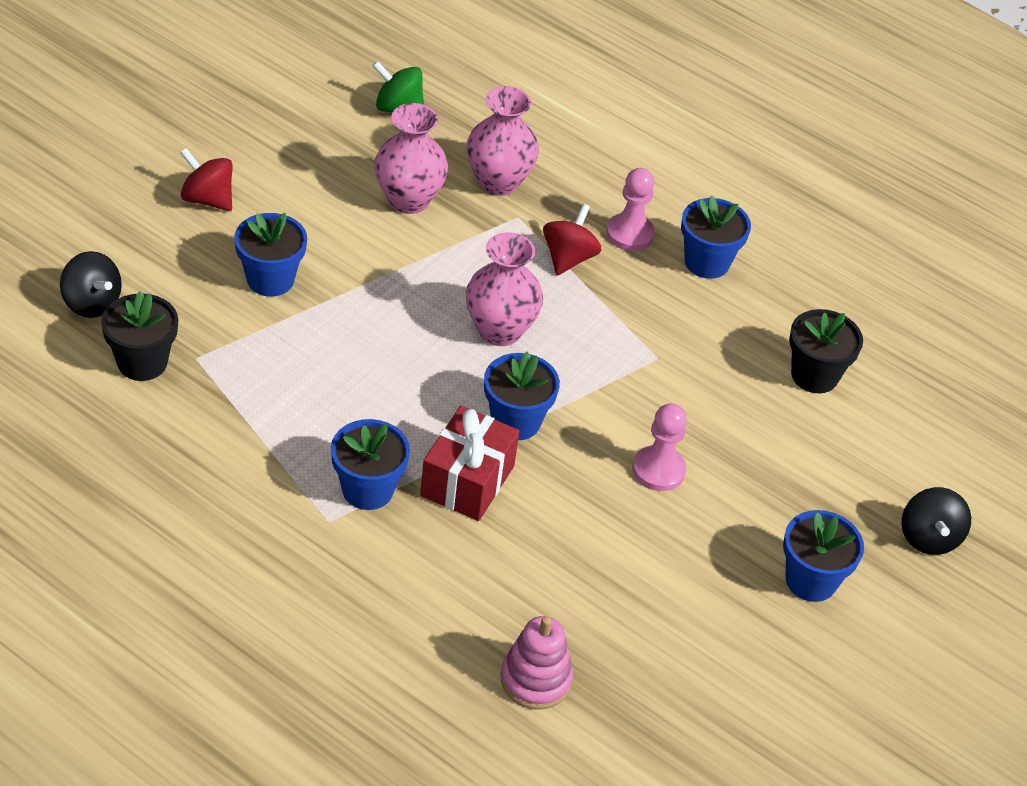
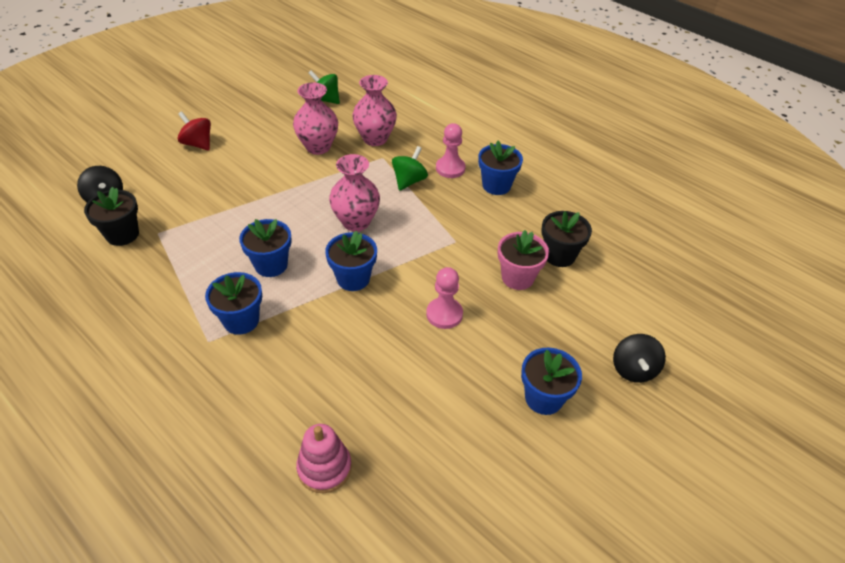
camera: 10 degrees right, 0 degrees up
blue flower pot [234,213,307,296] -> blue flower pot moved to [239,219,292,277]
red gift [420,406,519,521] -> none
red spinning top [543,204,601,275] -> green spinning top [392,146,428,191]
none -> pink flower pot [498,230,549,290]

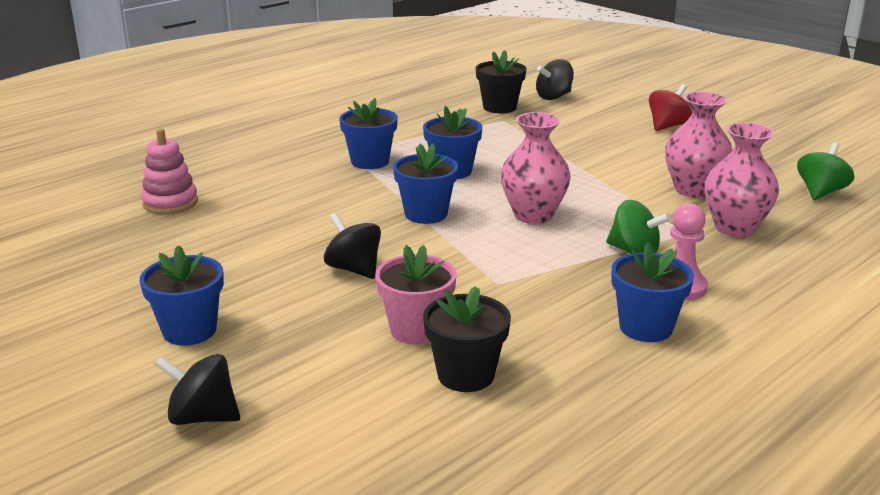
camera: 95 degrees right, 20 degrees down
pink pawn [426,267,463,329] -> black spinning top [324,212,381,279]

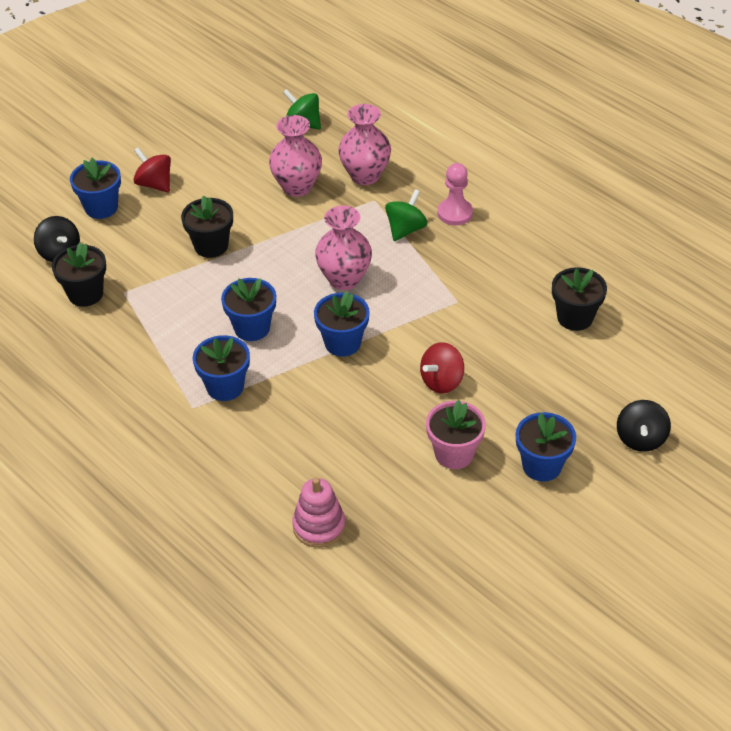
camera: 90 degrees left, 20 degrees up
black spinning top [324,212,381,279] -> red spinning top [420,342,464,393]
pink flower pot [375,245,457,345] -> pink flower pot moved to [426,400,486,469]
blue flower pot [611,242,694,342] -> blue flower pot moved to [70,158,121,219]
none -> black flower pot [181,195,233,258]

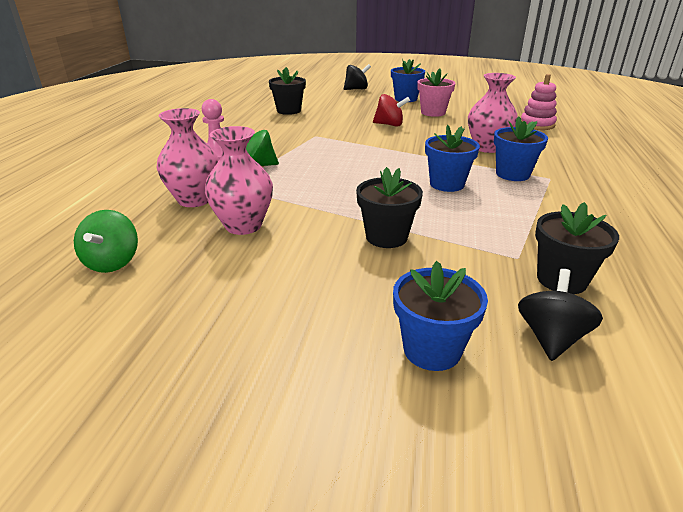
camera: 125 degrees left, 15 degrees down
red spinning top [133,147,171,193] -> none
blue flower pot [314,291,370,357] -> none
pink vase [315,205,372,290] -> pink vase moved to [468,73,518,153]

